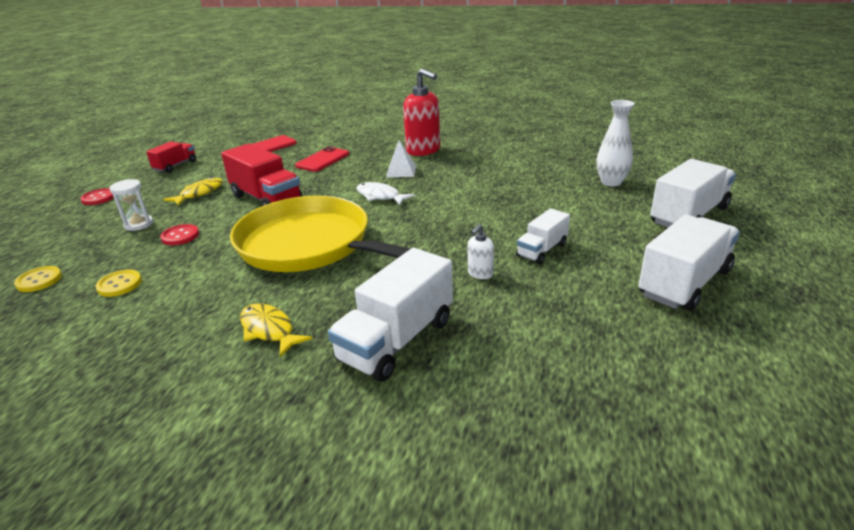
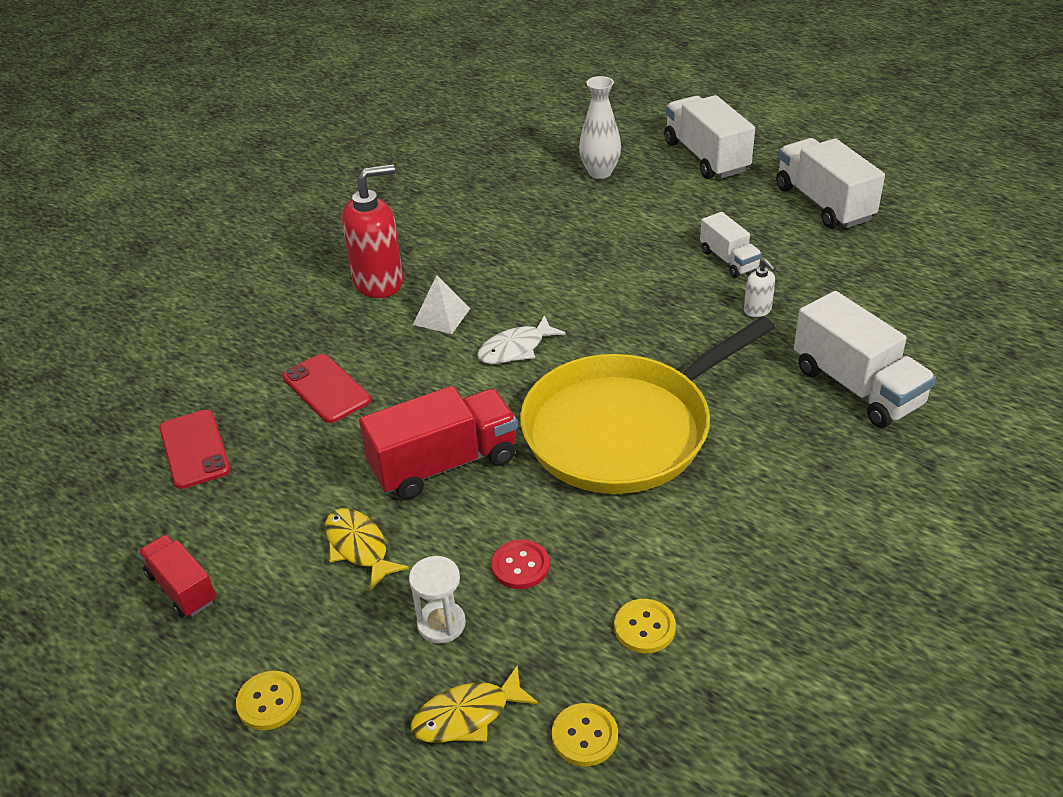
camera: 70 degrees left, 10 degrees up
red button [80,188,114,205] -> yellow button [236,671,301,730]
yellow fish [240,303,312,357] -> yellow fish moved to [411,665,539,743]

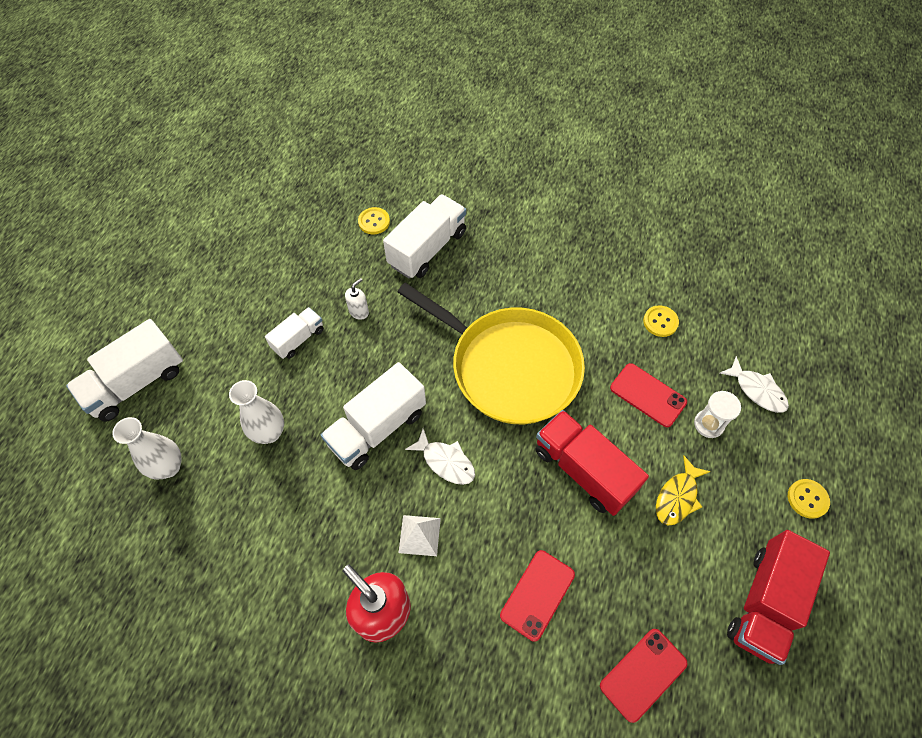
camera: 110 degrees left, 20 degrees up
red truck [138,535,216,617] -> red truck [727,530,830,665], size x1.74
yellow fish [411,665,539,743] -> white fish [720,356,789,413]
red button [491,539,549,589] -> red phone [610,363,687,427]
yellow button [552,703,618,766] -> yellow button moved to [358,207,390,234]
white truck [776,138,885,229] -> white truck moved to [321,362,426,470]
none -> white vase [229,380,284,444]

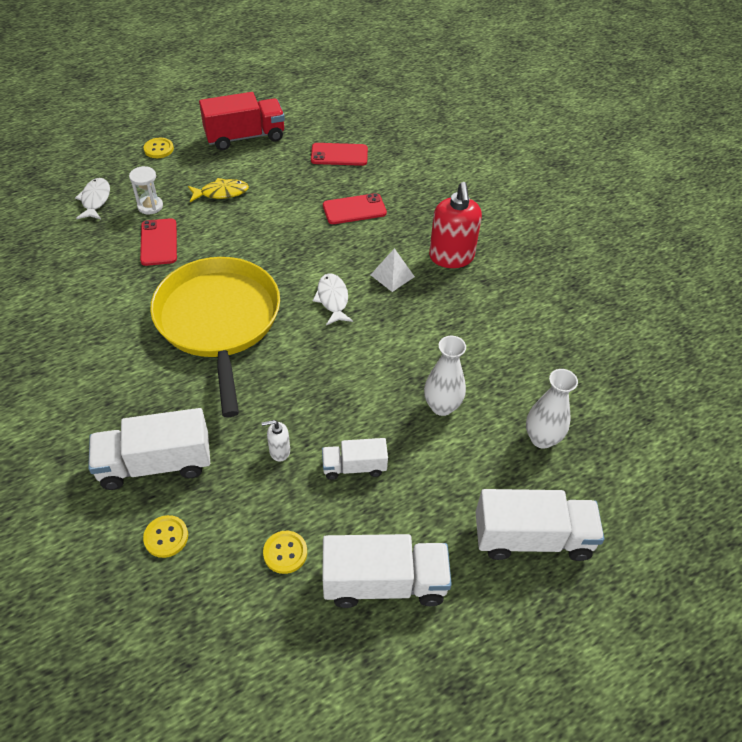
camera: 140 degrees left, 10 degrees down
white truck [321,362,426,470] -> white truck moved to [322,534,452,608]
red truck [535,410,649,516] -> none
yellow button [643,305,679,337] -> yellow button moved to [263,531,307,574]

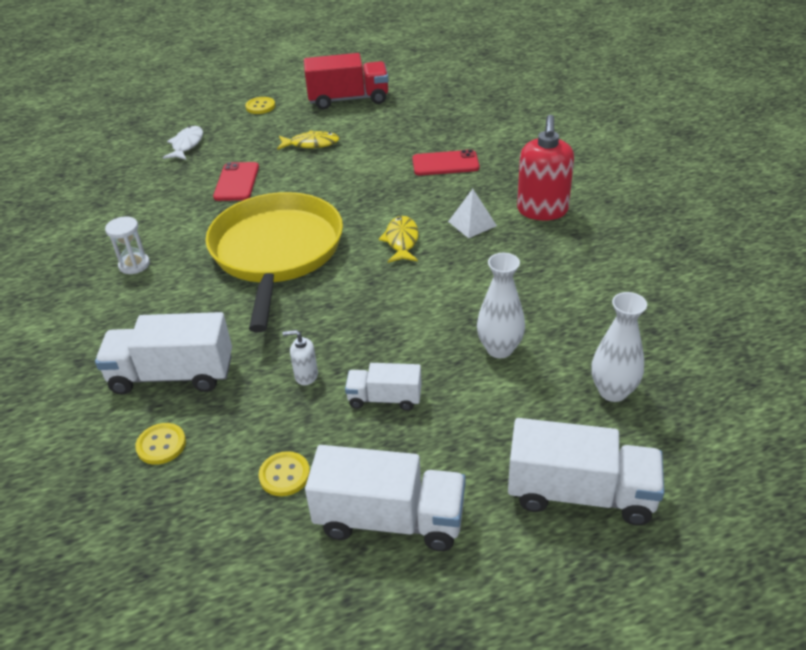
camera: 15 degrees right, 10 degrees down
white hourglass [129,166,163,214] -> white hourglass moved to [105,216,150,274]
red phone [311,143,368,166] -> none
white fish [312,273,353,325] -> yellow fish [379,216,419,263]

